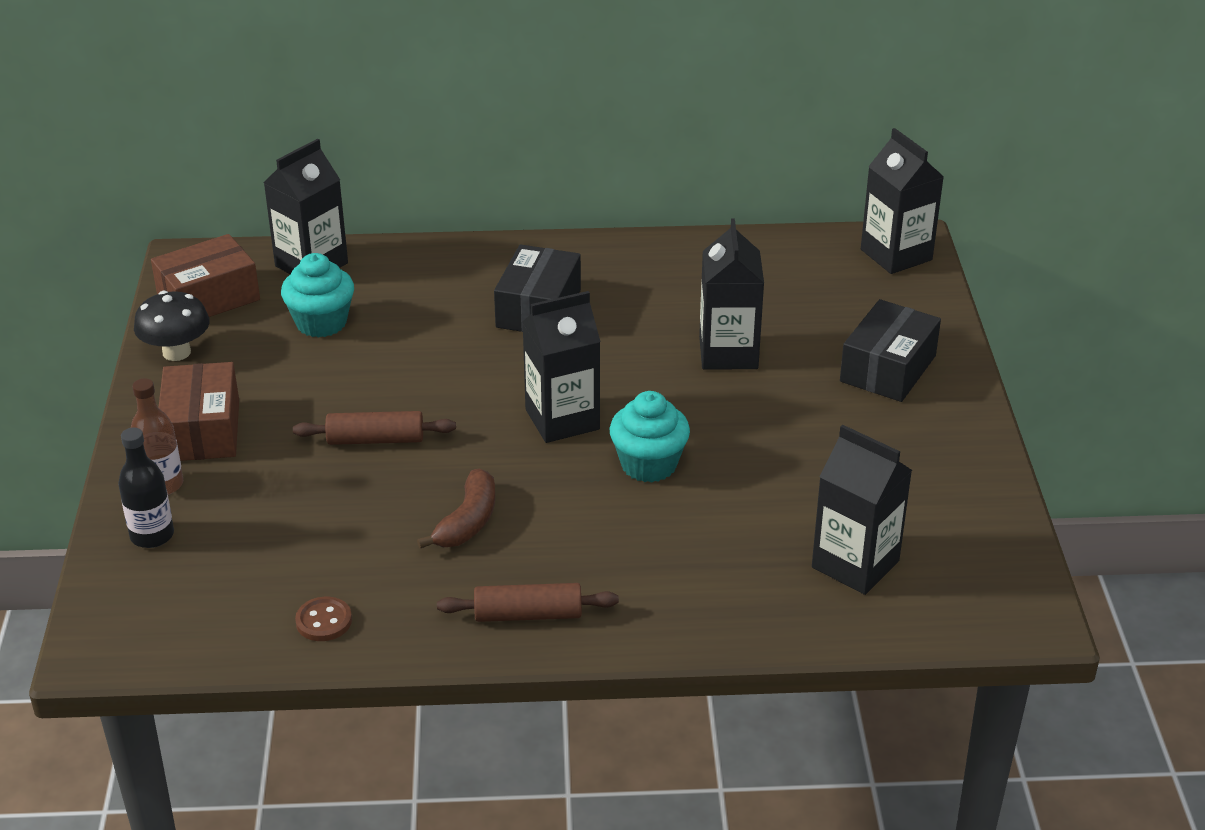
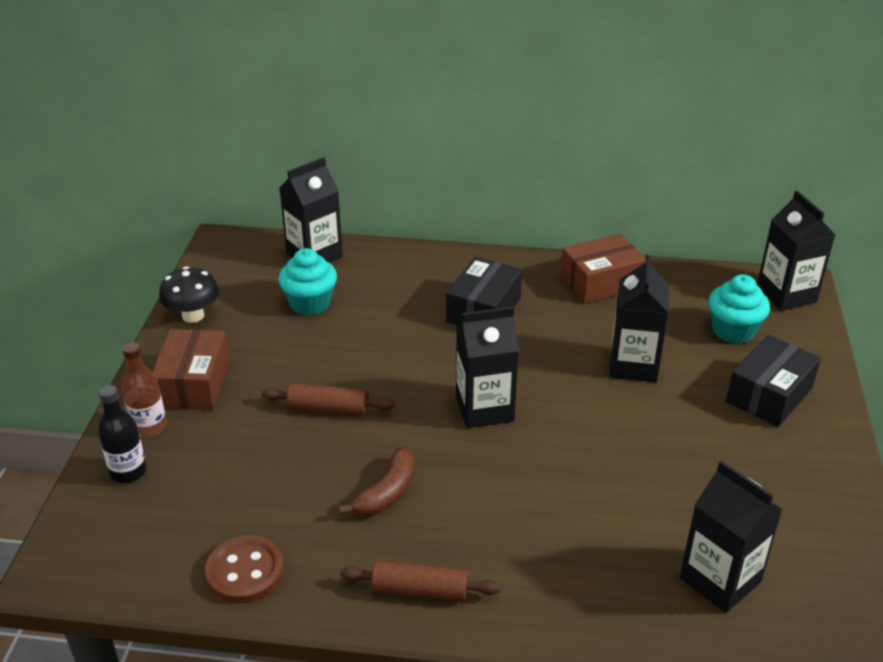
camera: 10 degrees right, 0 degrees up
brown box [151,234,260,317] -> brown box moved to [560,234,646,304]
brown button [295,597,352,641] -> brown button [205,535,284,603], size x1.60
turquoise cupcake [609,391,690,483] -> turquoise cupcake moved to [708,274,770,344]

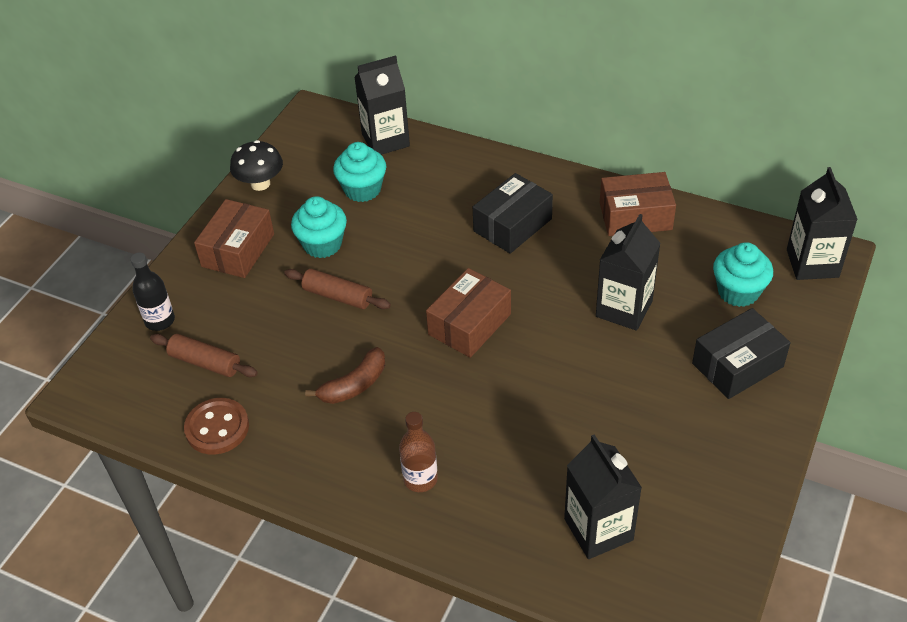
camera: 20 degrees right, 10 degrees up
brown bottle [121,342,167,438] -> brown bottle moved to [399,412,438,492]
brown rolling pin [340,560,500,601] -> brown rolling pin moved to [150,334,258,377]
black carton [456,307,519,428] -> brown box [426,268,511,358]
none -> turquoise cupcake [291,196,347,258]

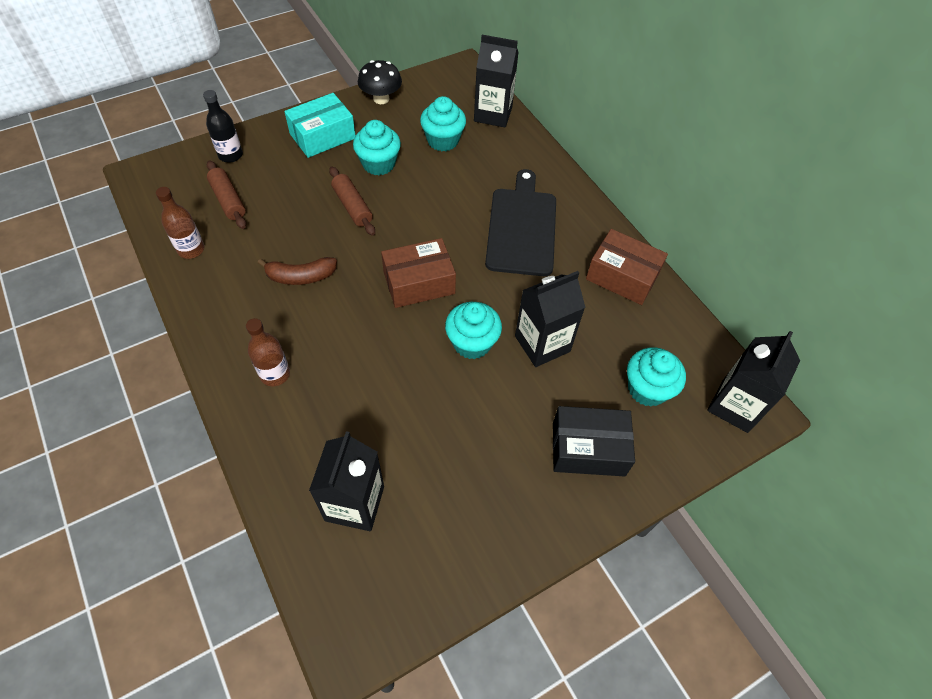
camera: 30 degrees right, 10 degrees up
brown button [184,398,249,455] -> brown bottle [156,187,204,259]
brown box [194,199,274,278] -> turquoise box [284,93,356,158]
black box [473,173,553,254] -> black cutting board [485,169,556,276]
none -> turquoise cupcake [445,302,502,359]

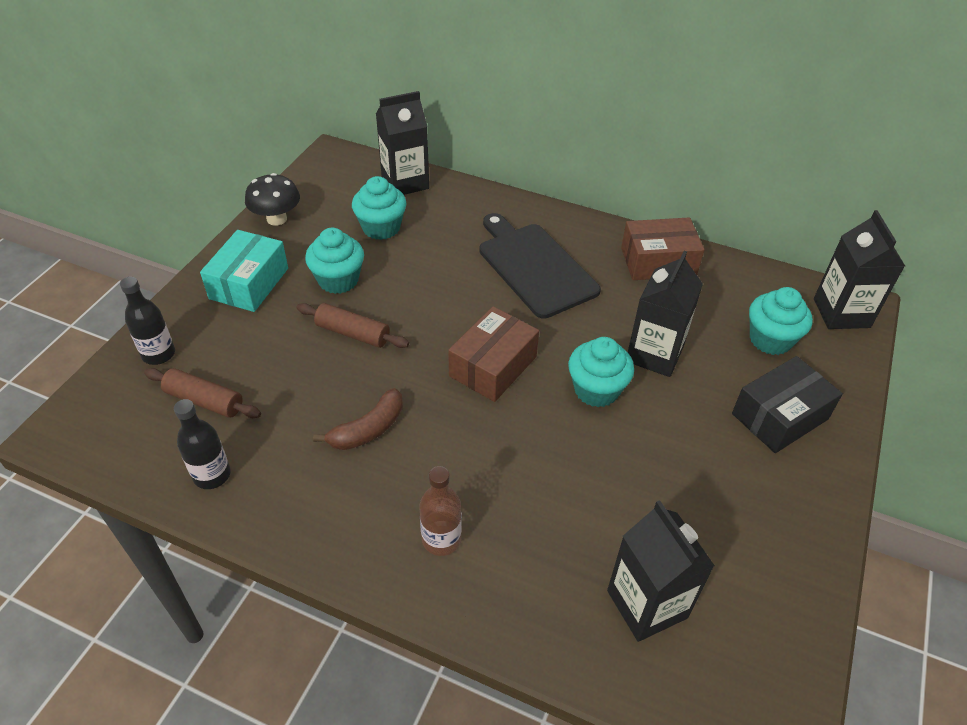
camera: 35 degrees left, 10 degrees down
brown bottle [156,187,204,259] -> black bottle [174,399,231,489]

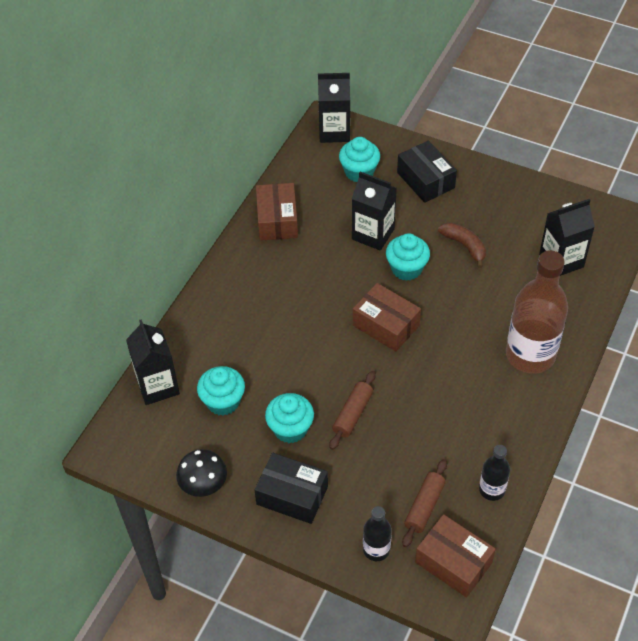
camera: 85 degrees left, 5 degrees up
turquoise box [200,230,288,312] -> black box [254,453,328,524]
brown banana [313,388,403,450] -> brown banana moved to [438,222,486,268]
brown bottle [420,466,462,556] -> brown bottle [506,250,568,374], size x2.05
black cutting board [479,213,601,319] -> none
none -> brown box [415,514,496,598]

